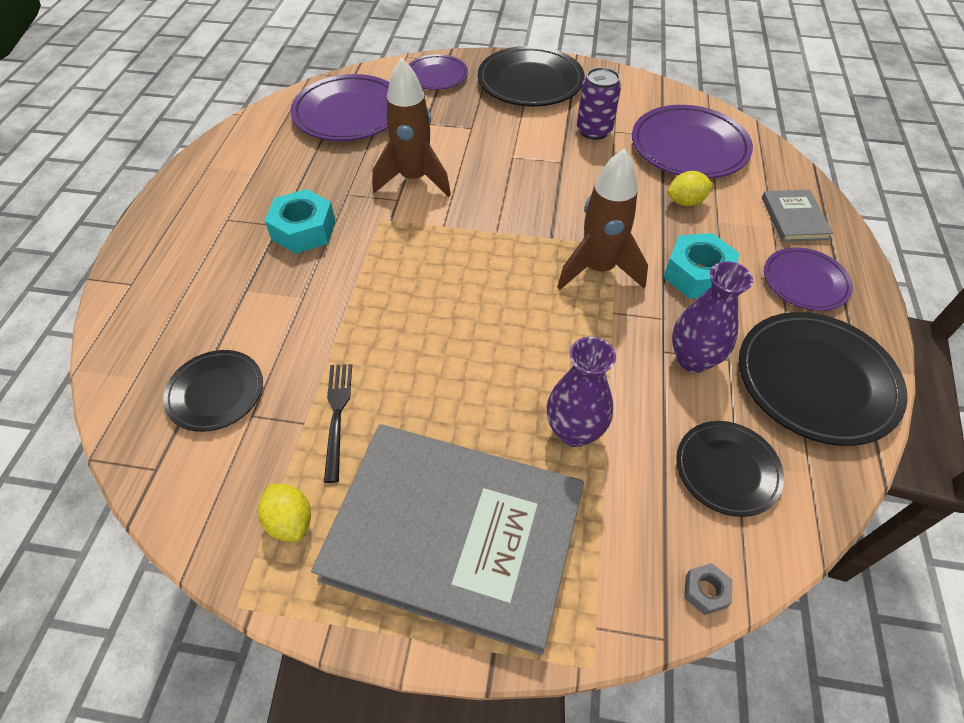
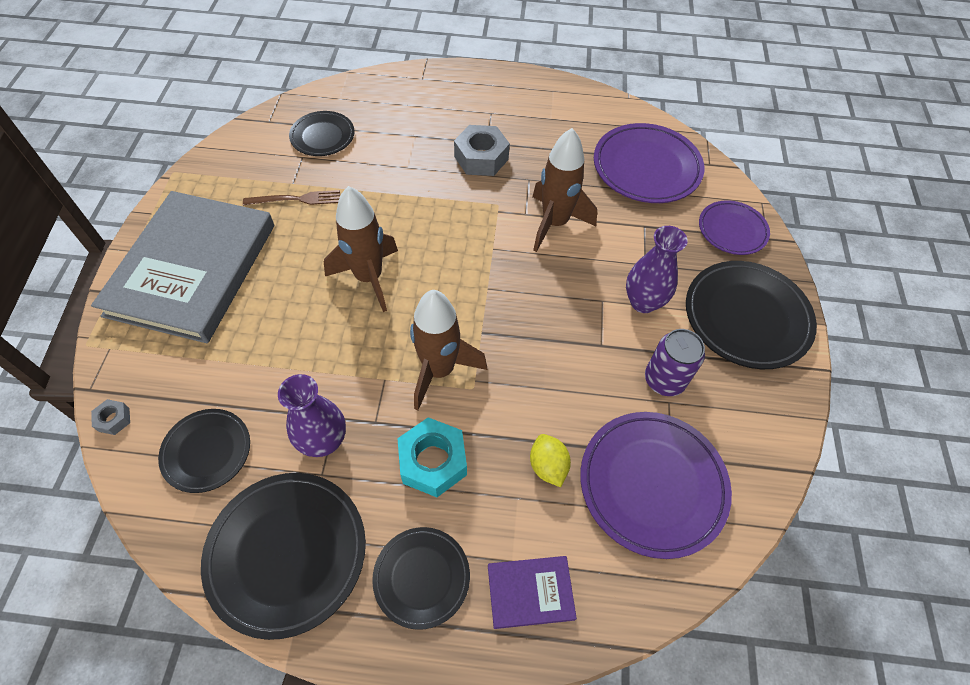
camera: 85 degrees right, 5 degrees up
yellow lemon [258,484,311,542] -> none
turquoise nut [265,189,336,254] -> grey nut [454,125,510,176]
black fork [324,364,352,483] -> brown fork [243,190,340,205]
purple vase [547,337,616,447] -> purple vase moved to [626,226,688,313]
grey book [762,190,833,242] -> purple book [488,556,577,629]
purple plate [764,247,853,311] -> black plate [372,527,470,630]
none -> brown rocket [324,186,398,312]

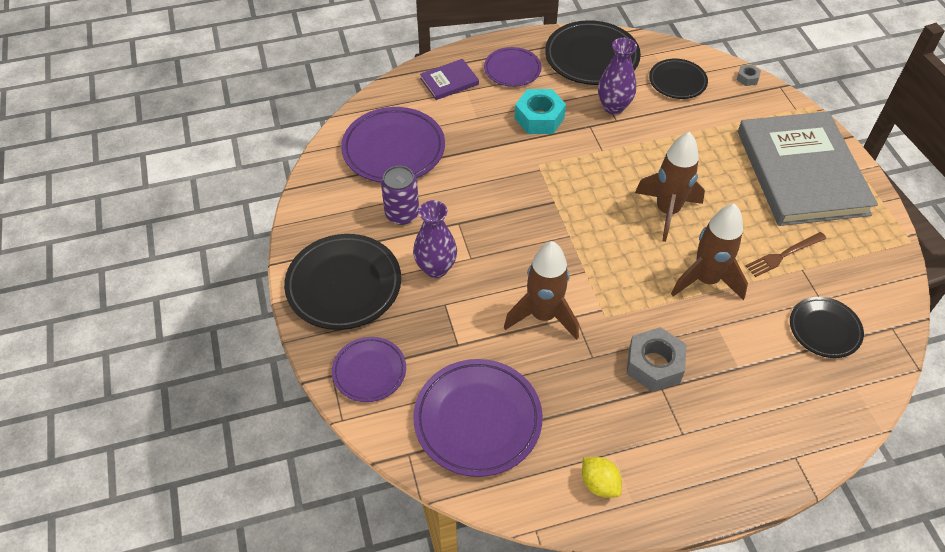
camera: 160 degrees right, 5 degrees down
black plate [372,527,470,630] -> purple plate [484,47,541,87]
brown rocket [410,290,487,410] -> brown rocket moved to [671,204,748,300]
yellow lemon [530,434,571,487] -> yellow lemon moved to [582,457,622,498]

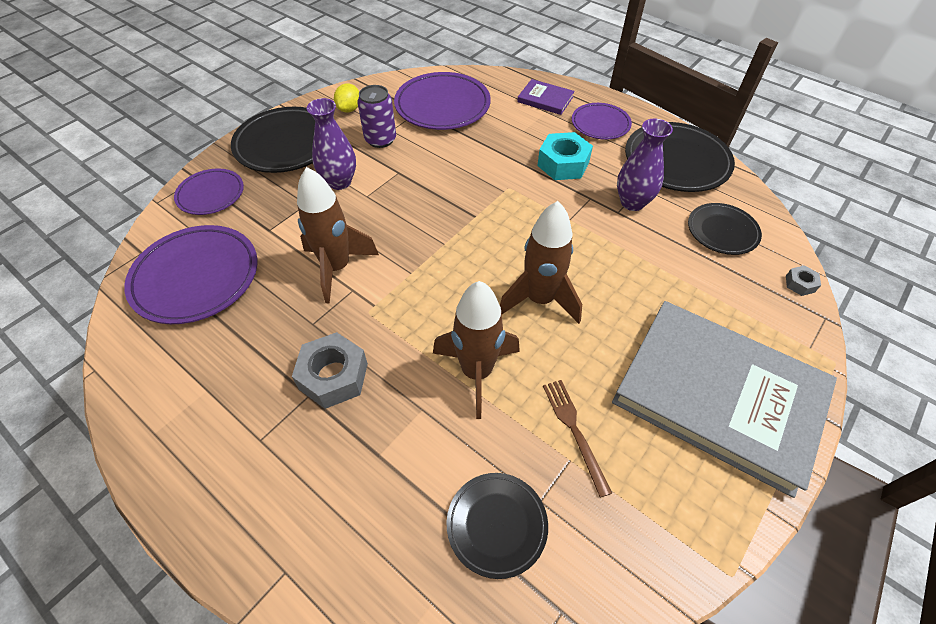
camera: 55 degrees right, 0 degrees up
yellow lemon [582,457,622,498] -> yellow lemon moved to [334,83,359,113]
grey book [738,111,878,226] -> grey book turned 75 degrees clockwise [612,301,837,498]
brown fork [746,232,827,277] -> brown fork turned 45 degrees clockwise [543,380,612,498]

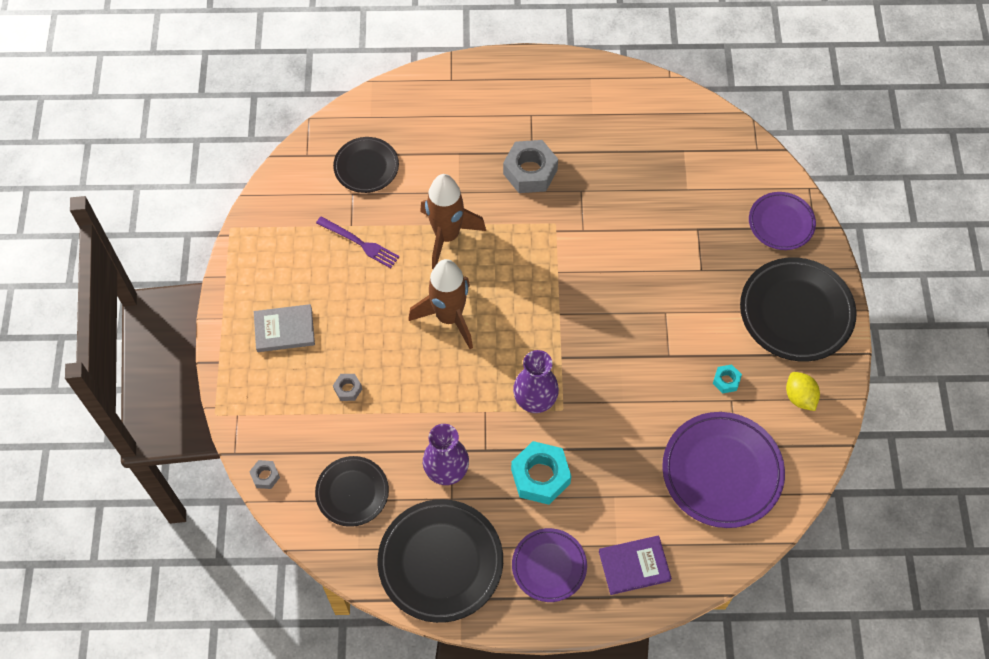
camera: 140 degrees right, 10 degrees up
purple plate [124,225,258,324] -> none
brown rocket [297,167,379,304] -> none
purple vase [307,98,356,190] -> purple vase moved to [513,350,559,413]
purple can [357,85,396,148] -> turquoise nut [713,364,742,393]
brown fork [543,380,612,498] -> purple fork [316,216,399,268]
grey book [612,301,837,498] -> grey book [254,304,315,352], size x0.41
none -> grey nut [333,374,362,401]

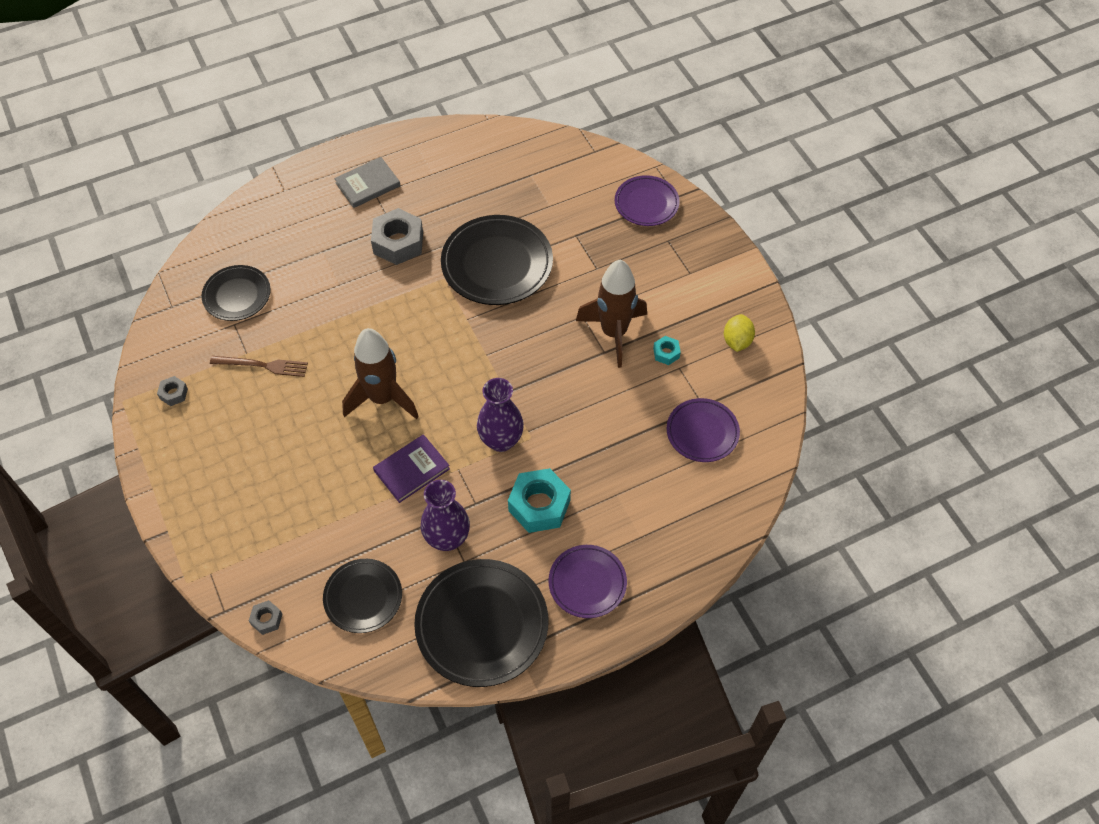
camera: 25 degrees left, 5 degrees down
grey book [254,304,315,352] -> grey book moved to [334,157,400,208]
purple fork [316,216,399,268] -> brown fork [210,356,308,377]
grey nut [333,374,362,401] -> grey nut moved to [157,376,188,406]
brown rocket [420,174,486,269] -> brown rocket moved to [576,260,647,368]
purple book [599,536,672,595] -> purple book moved to [373,434,450,503]
purple plate [662,412,785,528] -> purple plate [667,398,740,462], size x0.60
black plate [740,257,857,362] -> black plate moved to [441,215,553,305]
yellow lemon [786,372,820,411] -> yellow lemon turned 60 degrees clockwise [724,314,755,352]

